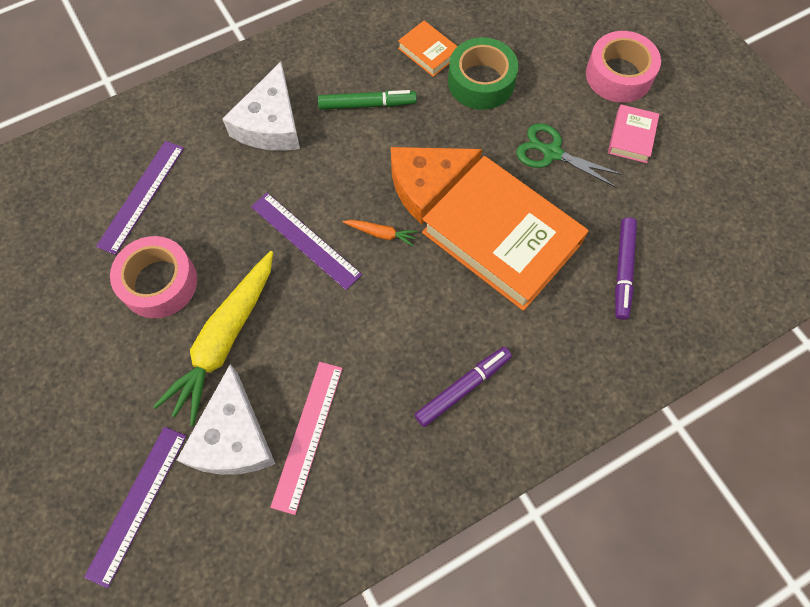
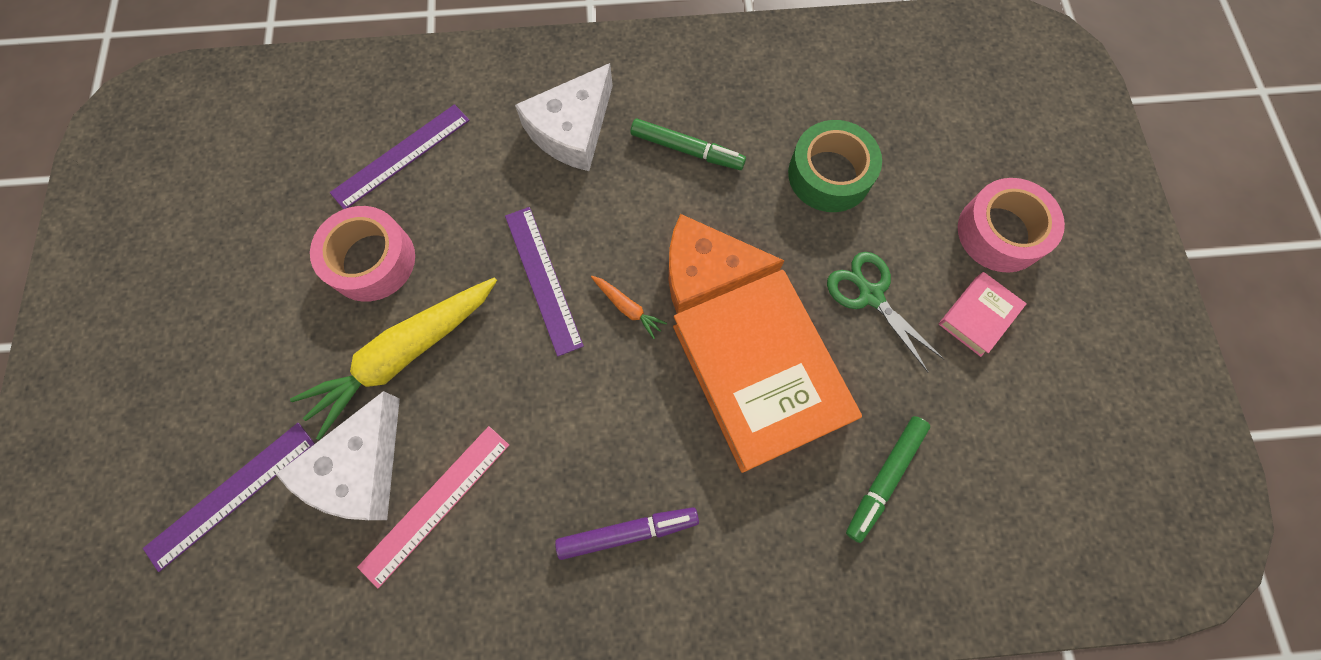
camera: 25 degrees right, 5 degrees up
orange book [398,21,458,77] -> none
purple marker [615,217,637,320] -> green marker [846,416,930,543]

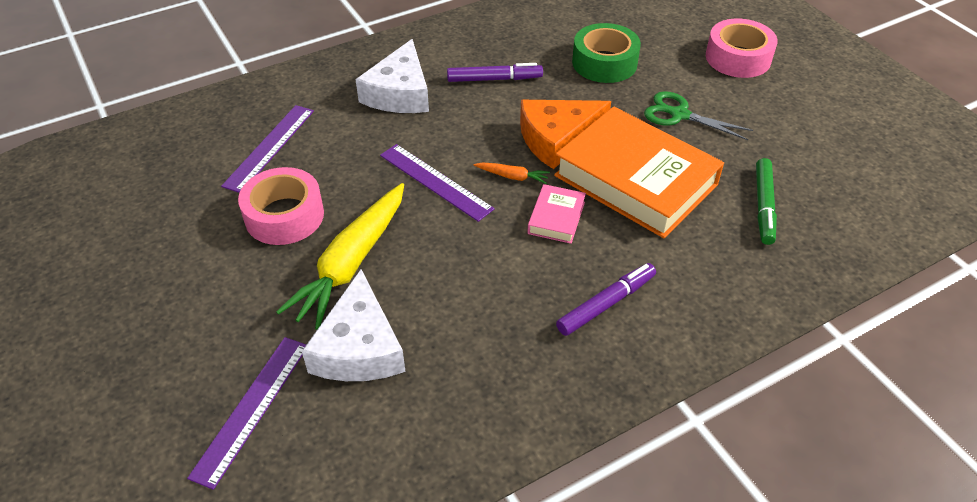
camera: 25 degrees left, 25 degrees down
pink ruler [357,426,509,589] -> none
green marker [630,119,746,170] -> purple marker [447,63,543,82]
pink book [939,272,1027,357] -> pink book moved to [527,184,586,244]

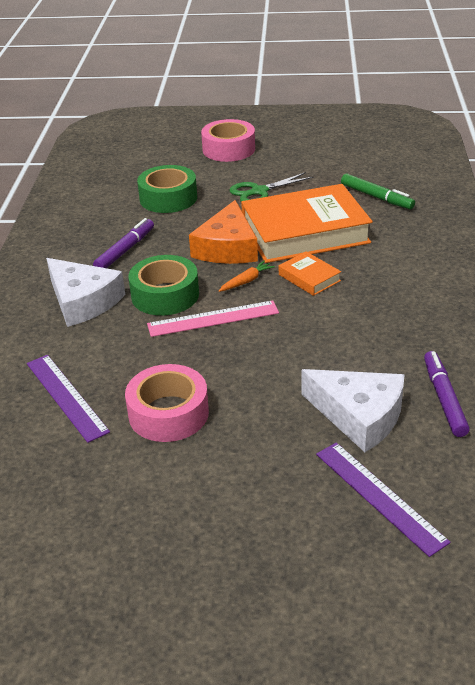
camera: 55 degrees left, 10 degrees down
yellow carrot [276,183,404,330] -> none
purple ruler [380,144,495,222] -> pink ruler [147,301,279,337]
pink book [527,184,586,244] -> orange book [279,251,341,296]
purple marker [556,263,656,336] -> purple marker moved to [424,351,470,437]
none -> green tape [128,255,199,315]

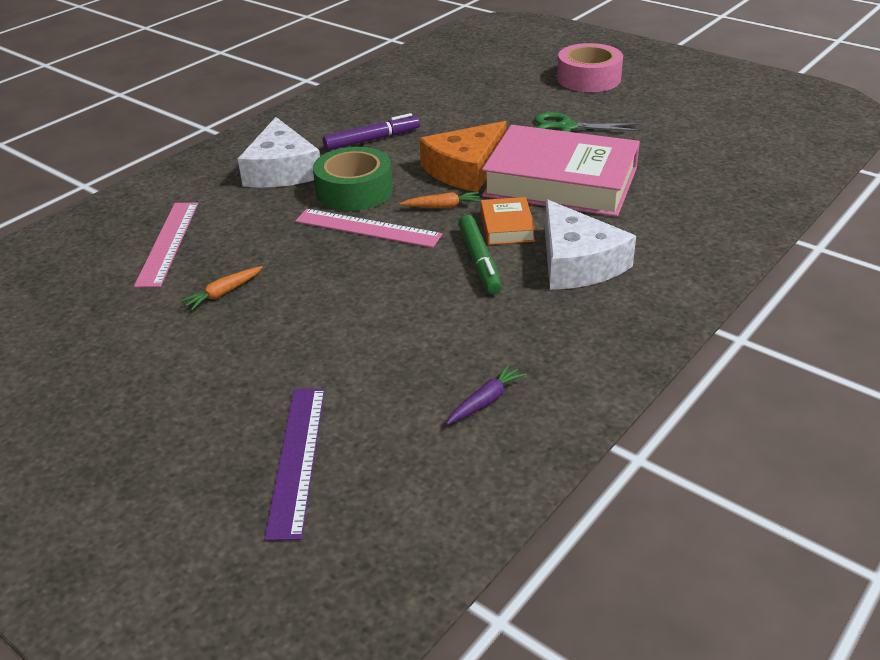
camera: 35 degrees right, 0 degrees up
purple ruler [27,355,110,443] -> pink ruler [134,202,198,287]
pink tape [125,364,209,442] -> orange carrot [180,266,263,310]
green tape [137,165,197,213] -> none
orange book [241,184,373,263] -> pink book [482,125,640,217]
white cheese [301,369,405,452] -> white cheese moved to [545,199,636,290]
green marker [341,174,415,209] -> green marker moved to [458,215,502,294]
purple marker [424,351,470,437] -> purple carrot [446,364,527,425]

